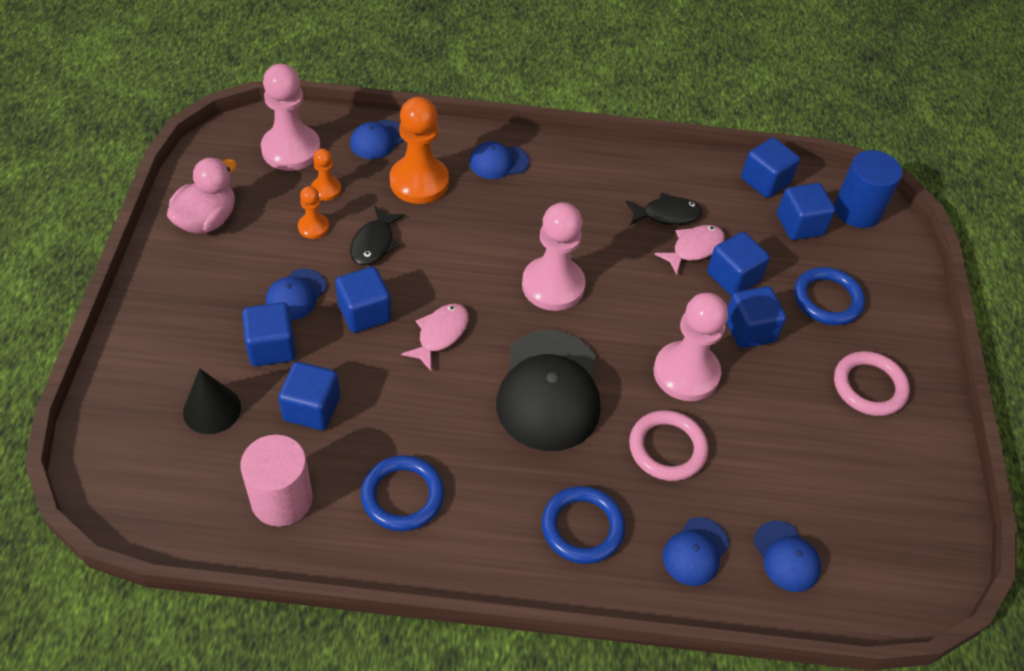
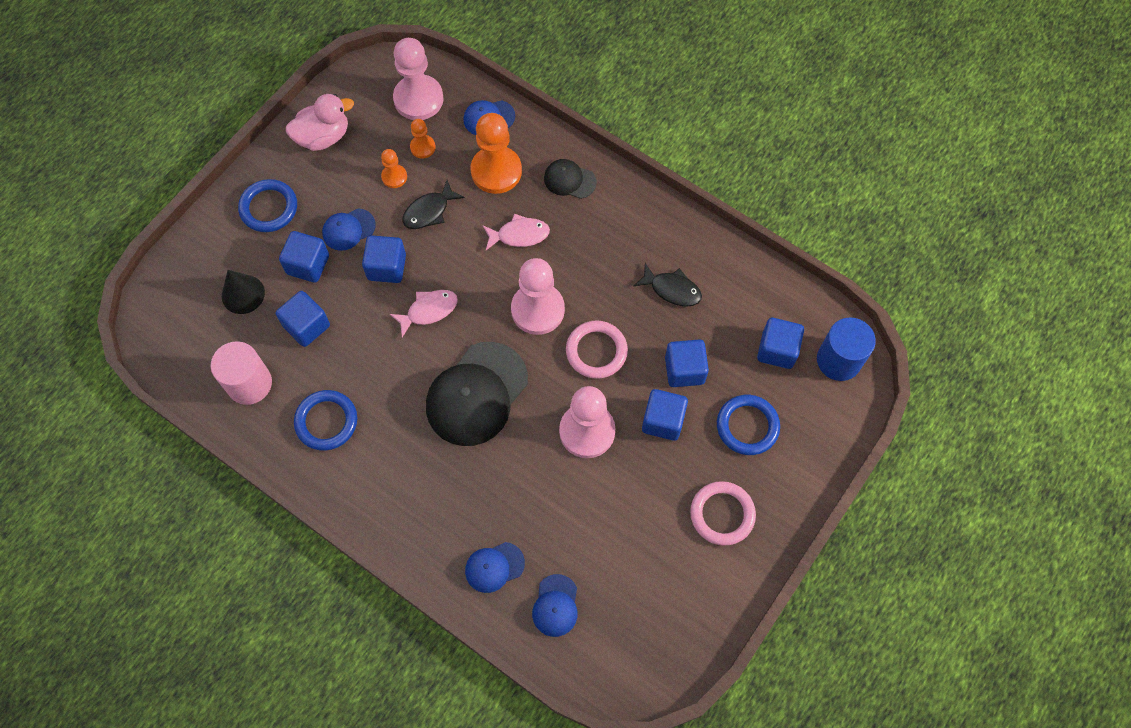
camera: 35 degrees right, 15 degrees up
blue cap [469,141,530,179] -> black cap [544,159,597,199]
blue ring [542,486,625,564] -> blue ring moved to [238,179,297,232]
pink ring [629,410,708,481] -> pink ring moved to [566,321,628,379]
pink fish [654,225,725,275] -> pink fish moved to [483,214,550,250]
blue cube [741,138,800,198] -> none

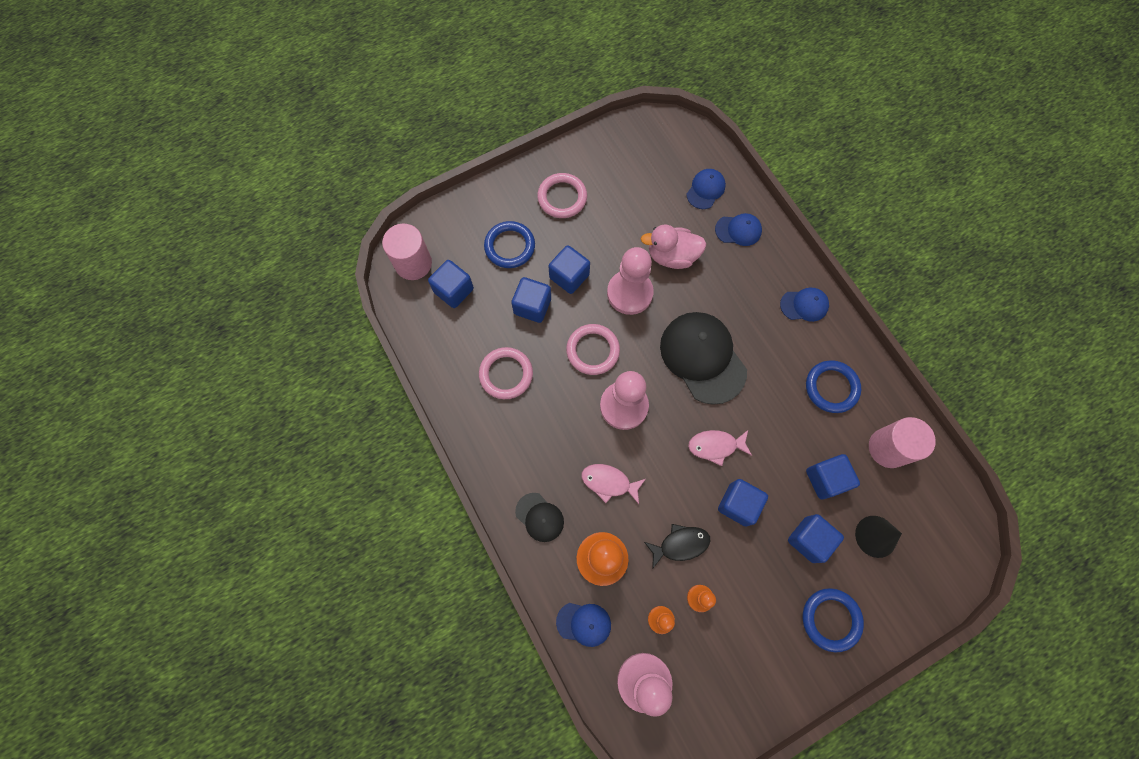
camera: 155 degrees left, 5 degrees up
pink duck [286,94,354,151] -> pink duck moved to [641,224,707,269]
blue cap [322,208,376,251] -> blue cap moved to [780,288,829,322]
black cap [426,342,528,446] -> black cap turned 90 degrees counterclockwise [660,312,747,405]
black fish [634,263,702,307] -> pink ring [479,347,533,399]
blue cylinder [817,317,876,381] -> pink cylinder [382,224,432,280]

